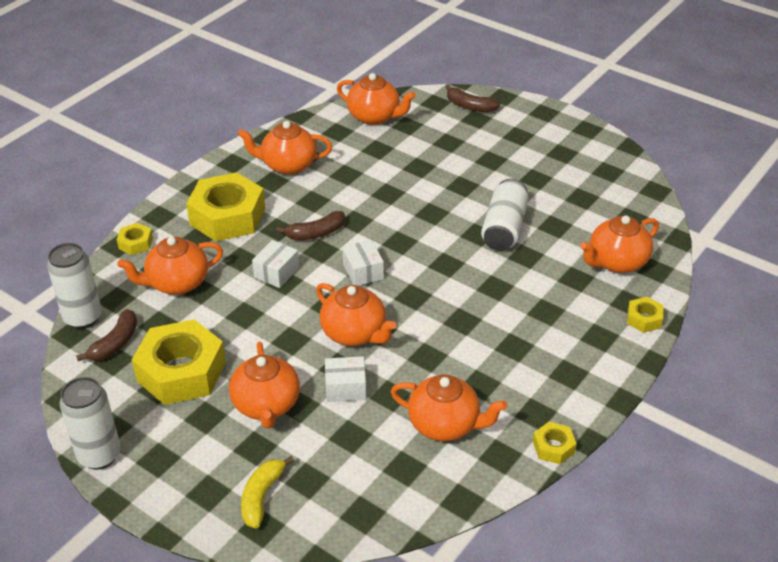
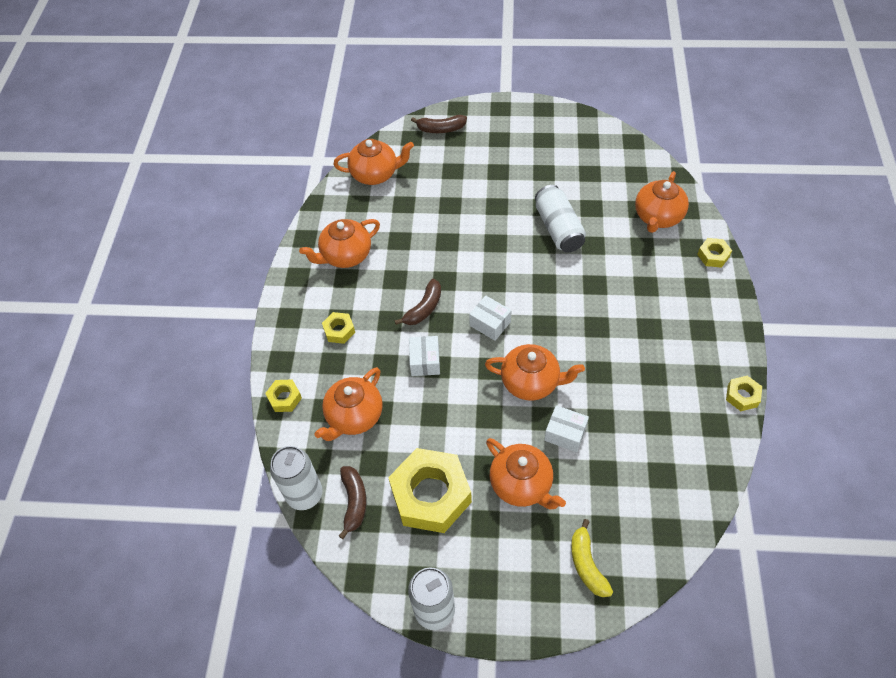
camera: 30 degrees left, 15 degrees up
yellow nut [186,172,265,241] -> yellow nut [322,312,355,344], size x0.45
white box [325,356,366,402] -> white box turned 60 degrees clockwise [544,405,589,452]
orange teapot [391,375,507,441] -> none

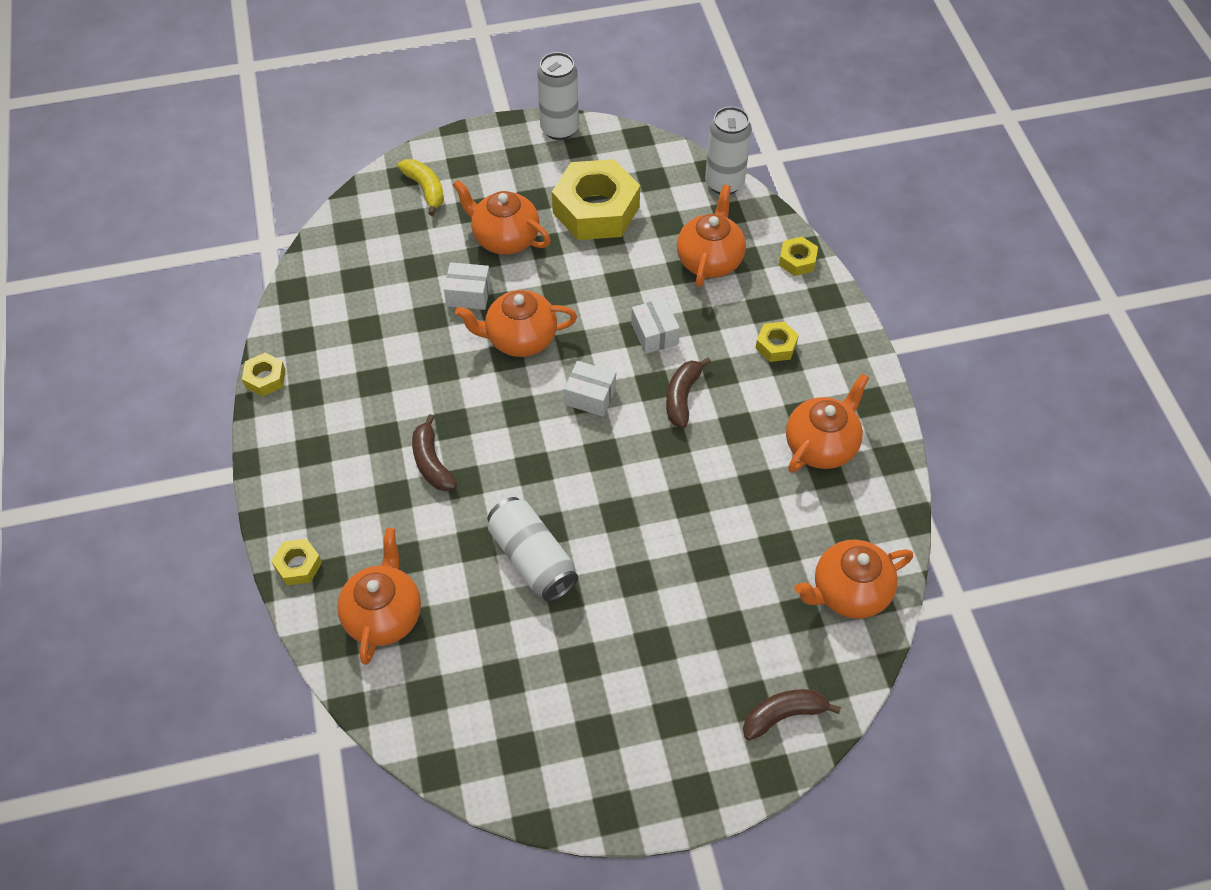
camera: 160 degrees right, 0 degrees up
brown banana [339,466,367,539] -> brown banana moved to [412,414,457,491]

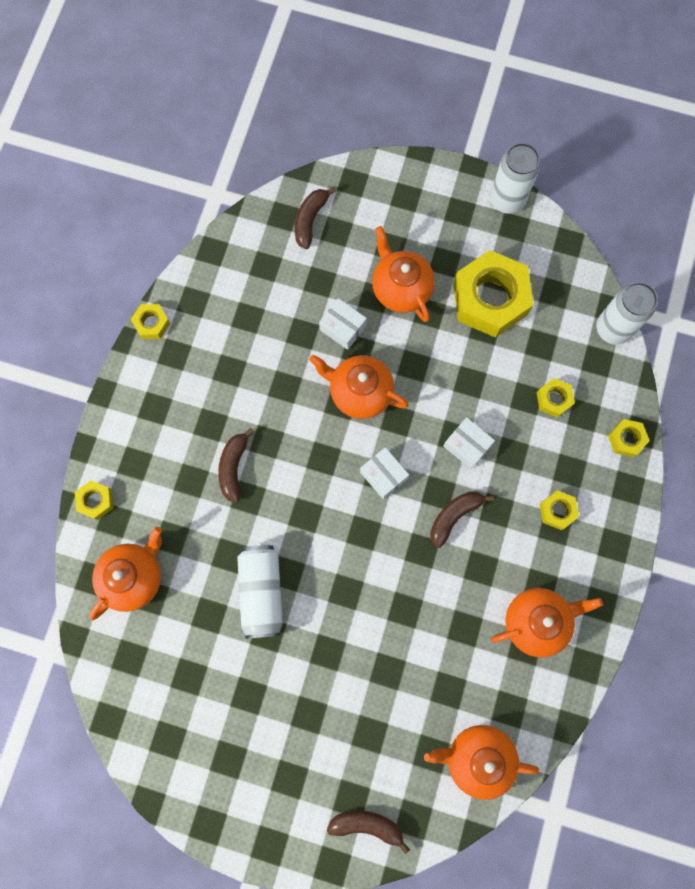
camera: 30 degrees right, 20 degrees up
yellow banana [398,159,444,216] -> none
white box [631,298,680,354] -> white box turned 60 degrees counterclockwise [443,417,495,469]
orange teapot [677,184,746,287] -> yellow nut [537,378,575,417]
none -> brown banana [295,187,336,249]

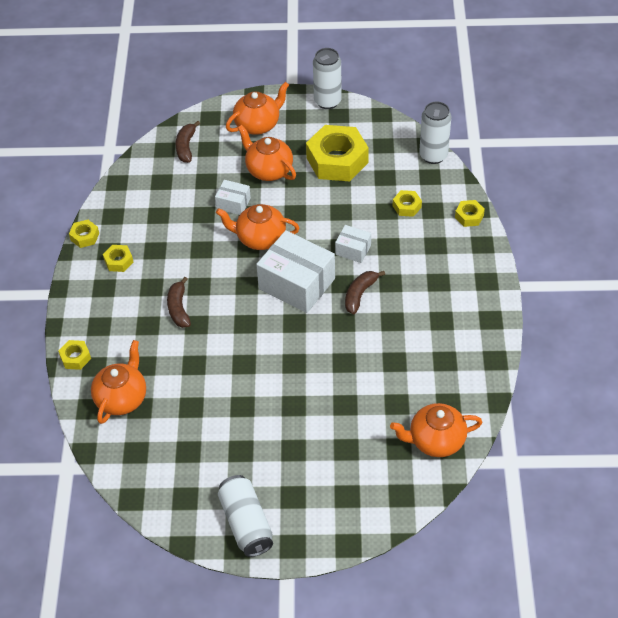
camera: 15 degrees left, 25 degrees down
white can [237,545,283,639] -> white can moved to [218,475,273,557]
brown banana [327,811,410,854] -> none
white box [360,447,409,499] -> white box [256,230,335,313], size x2.01
orange teapot [491,588,603,657] -> orange teapot moved to [226,82,289,135]
yellow nut [540,490,579,530] -> yellow nut moved to [103,245,133,272]

